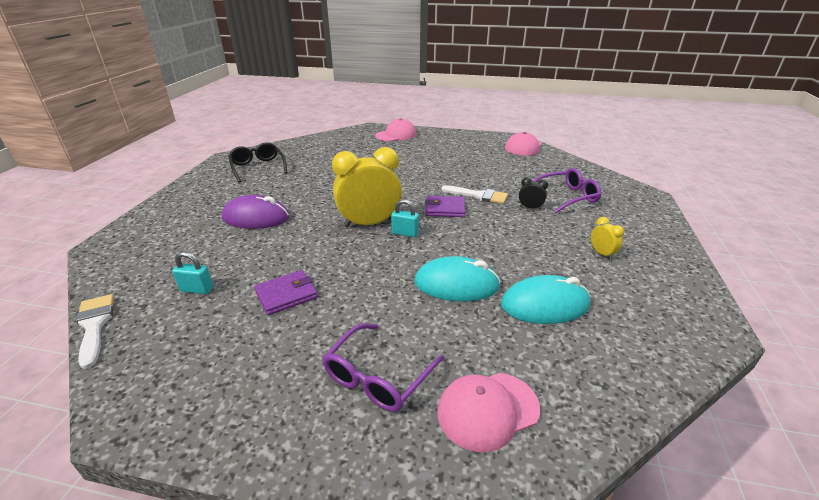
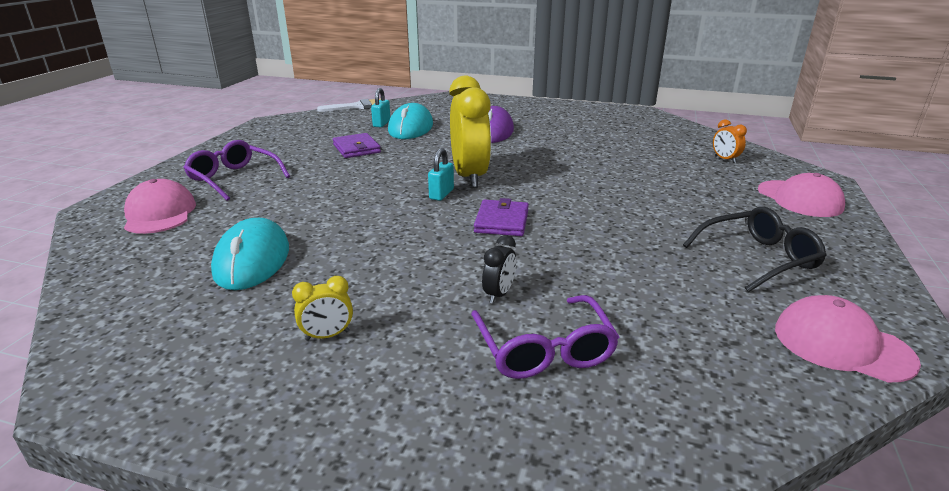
camera: 95 degrees right, 5 degrees down
black glasses [228,142,287,183] -> black glasses moved to [683,207,827,292]
turquoise mouse [414,256,501,301] -> turquoise mouse moved to [388,103,433,139]
white brush [442,185,508,204] -> none
none -> orange clock [713,119,747,163]

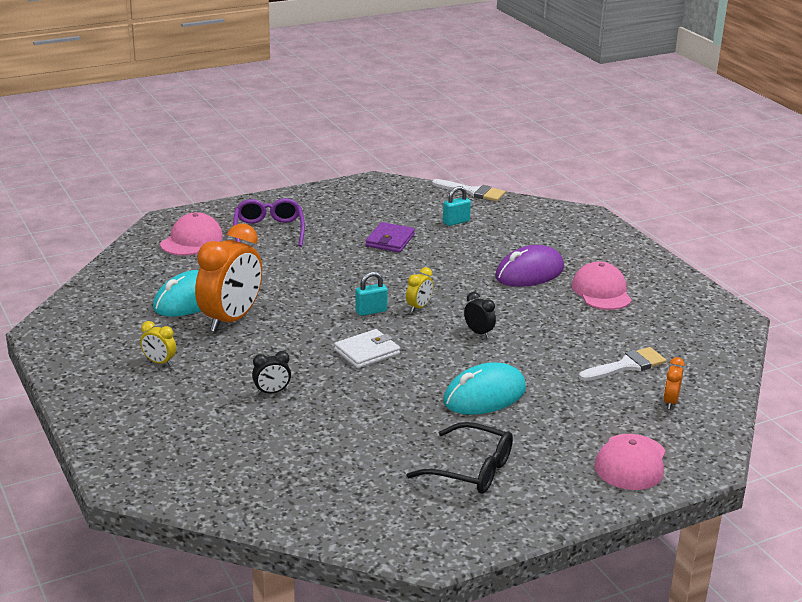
camera: 45 degrees right, 0 degrees up
turquoise mouse [388,103,433,139] -> turquoise mouse moved to [444,362,526,415]
yellow clock [449,76,491,188] -> yellow clock [406,267,433,312], size x0.43
purple glasses [471,295,619,379] -> none
purple wallet [474,198,529,236] -> white wallet [334,329,400,369]
pink cap [775,295,921,382] -> pink cap moved to [572,261,632,310]
none -> orange clock [195,223,262,332]
none -> black clock [464,292,496,338]
none -> white brush [579,347,666,381]

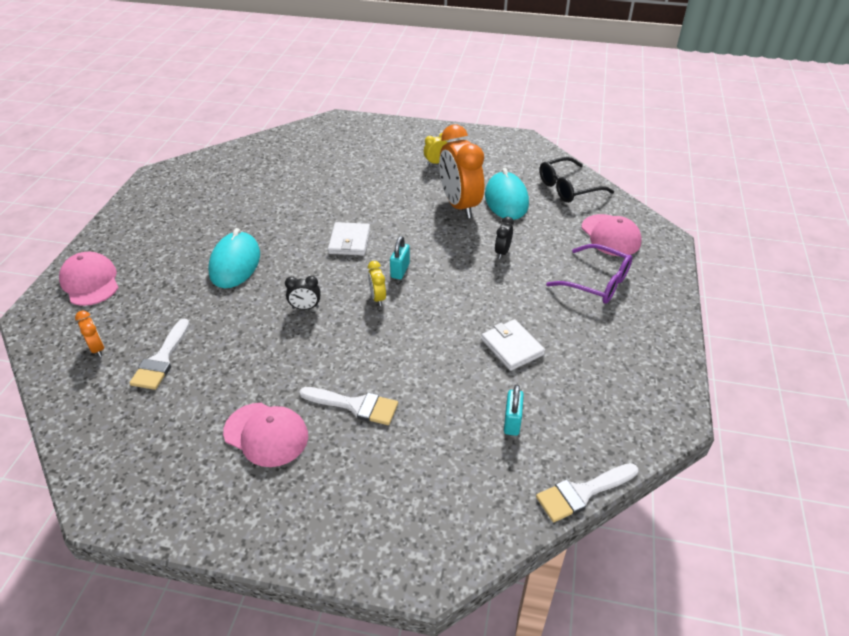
camera: 130 degrees right, 15 degrees up
black clock [252,351,291,395] -> black clock moved to [495,217,514,259]
purple wallet [366,222,415,253] -> white wallet [481,319,545,371]
black glasses [406,422,513,494] -> black glasses moved to [539,157,614,203]
purple mouse [495,245,564,287] -> white brush [300,387,398,425]

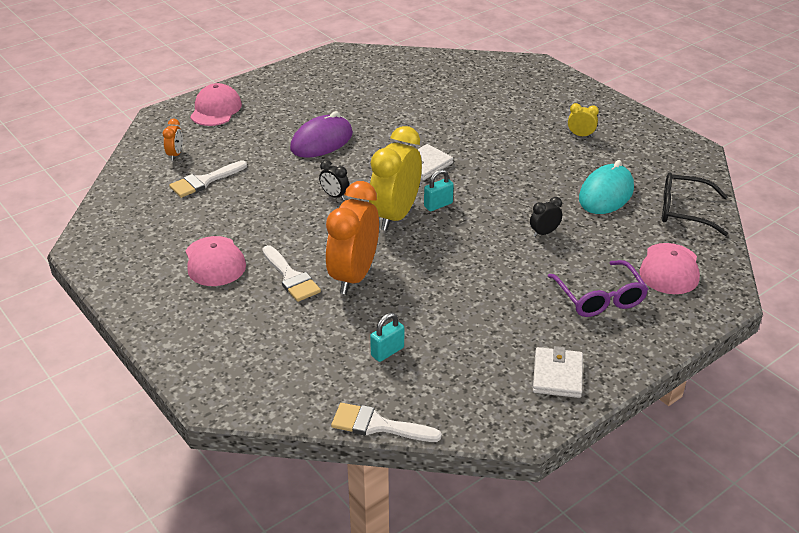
camera: 40 degrees right, 5 degrees down
turquoise mouse [208,228,260,288] -> purple mouse [290,111,353,158]
yellow clock [368,261,386,306] -> yellow clock [369,126,422,231], size x2.30
orange clock [439,125,484,219] -> orange clock moved to [326,181,379,294]
white wallet [481,319,545,371] -> white wallet moved to [533,346,583,398]

